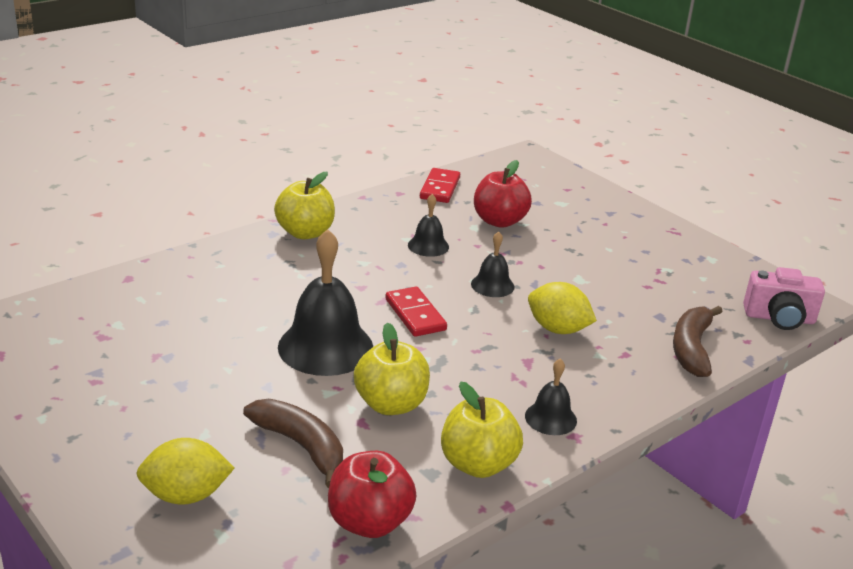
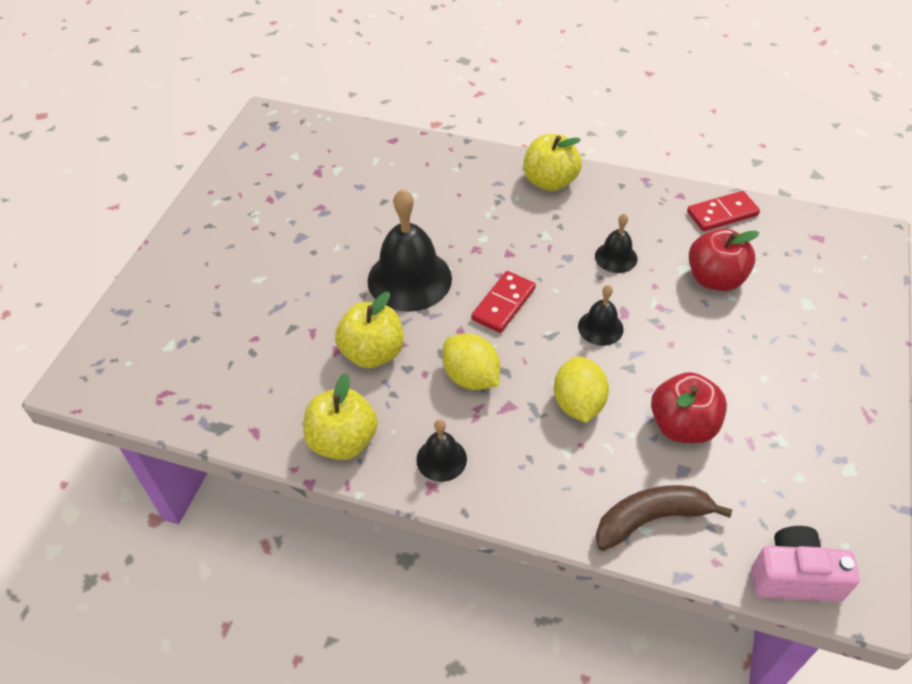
camera: 60 degrees right, 20 degrees up
yellow lemon [136,438,234,505] -> yellow lemon moved to [442,334,500,390]
brown banana [243,399,343,488] -> none
red apple [328,451,417,538] -> red apple moved to [651,372,727,444]
pink camera [743,267,825,330] -> pink camera turned 120 degrees clockwise [751,526,860,602]

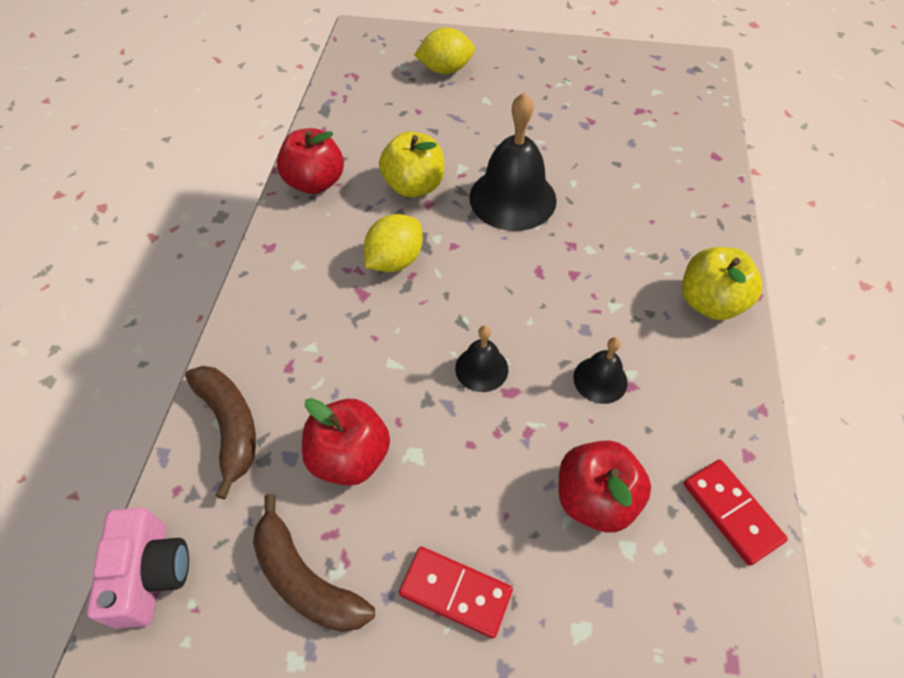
camera: 80 degrees right, 5 degrees up
yellow apple [303,373,378,460] -> red apple [277,128,344,194]
black bell [417,419,467,482] -> none
red domino [471,271,536,333] -> red domino moved to [399,547,513,638]
yellow lemon [554,356,609,423] -> yellow lemon moved to [414,27,475,74]
none -> brown banana [253,494,375,632]

